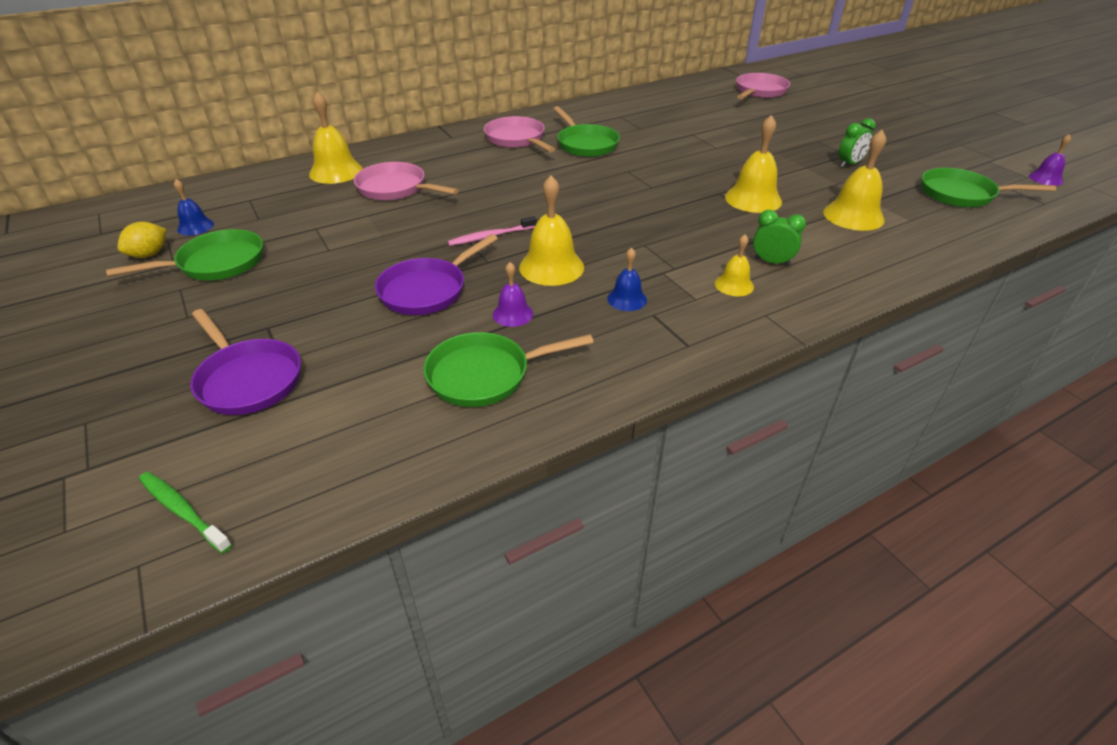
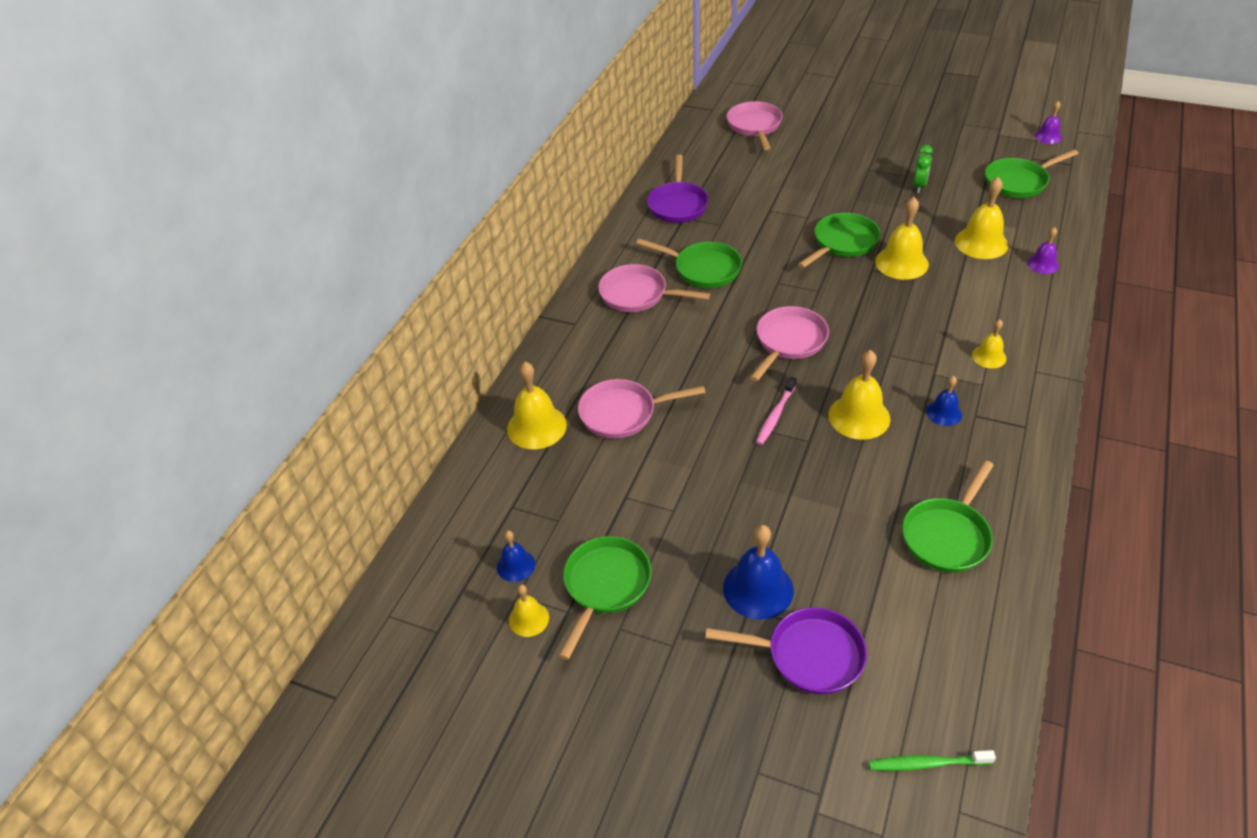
camera: 35 degrees left, 5 degrees up
yellow lemon [117,222,166,258] -> yellow bell [509,584,549,637]
purple pan [375,234,498,315] -> purple pan moved to [647,155,709,223]
purple bell [493,262,533,327] -> purple bell moved to [1027,227,1059,274]
green clock [753,210,806,266] -> none
none -> blue bell [723,525,794,620]
none -> pink pan [750,306,829,381]
none -> green pan [798,213,881,268]

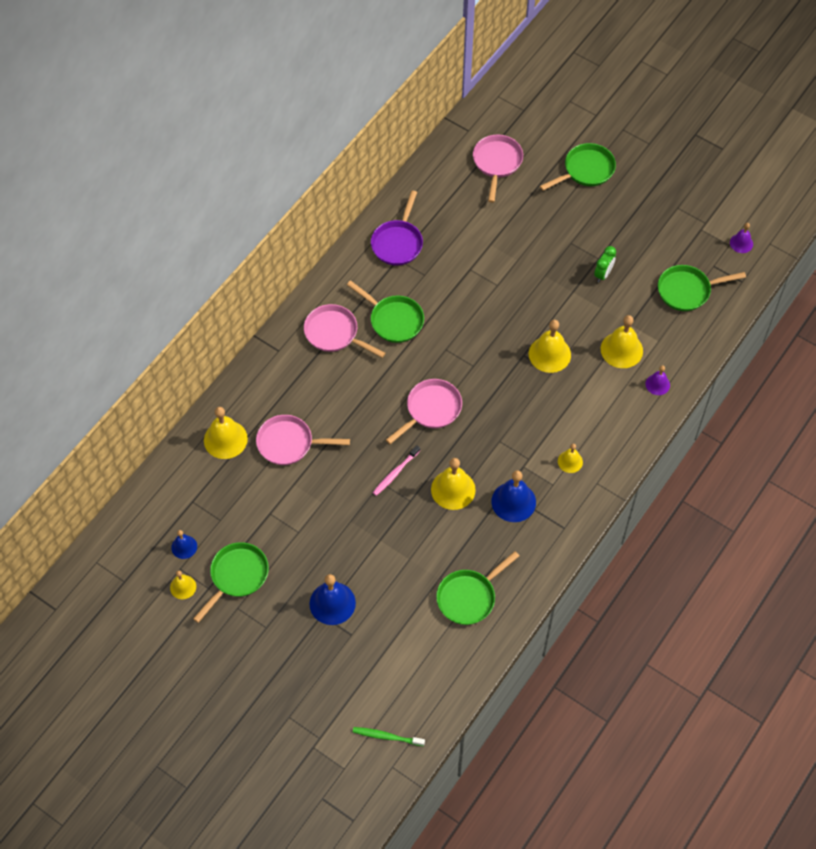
camera: 10 degrees right, 15 degrees up
purple pan [705,607,867,694] -> none
green pan [798,213,881,268] -> green pan moved to [540,143,616,191]
blue bell [926,376,962,426] -> blue bell [491,470,536,522], size x1.75

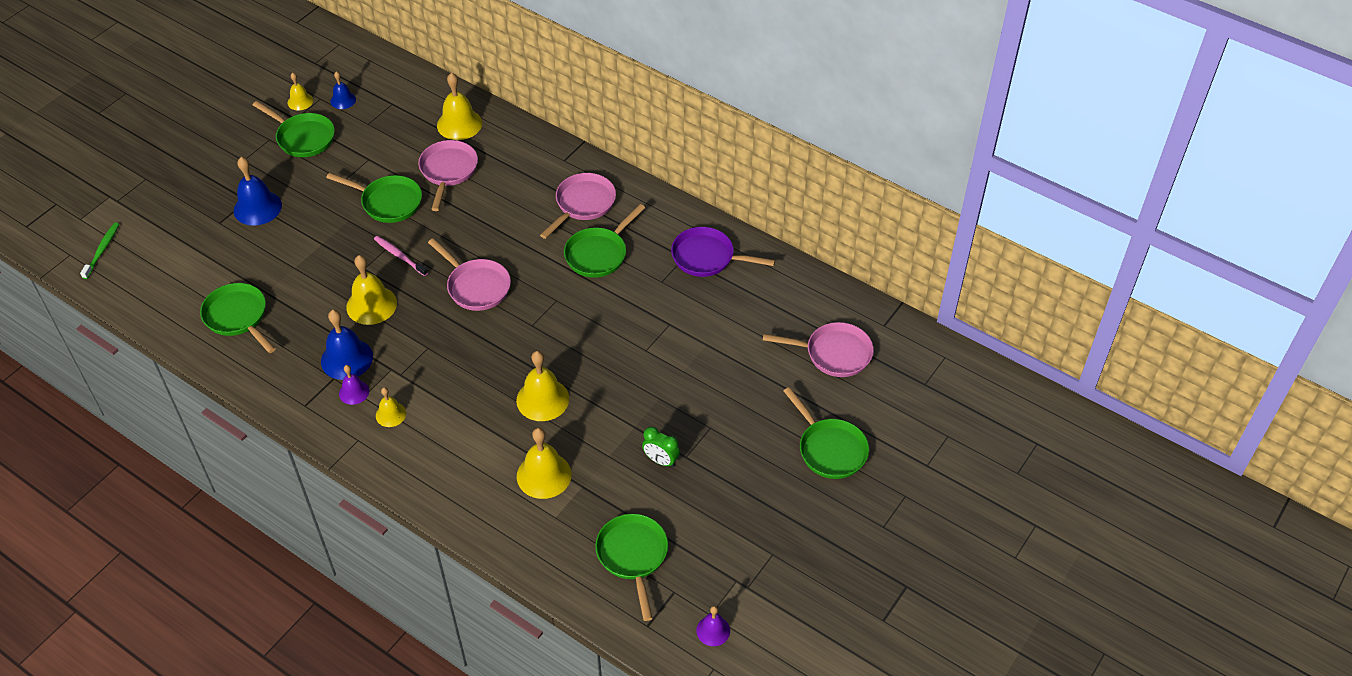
camera: 90 degrees right, 10 degrees down
purple bell [646,365,670,395] -> purple bell moved to [339,365,369,405]
none -> green pan [326,173,422,223]

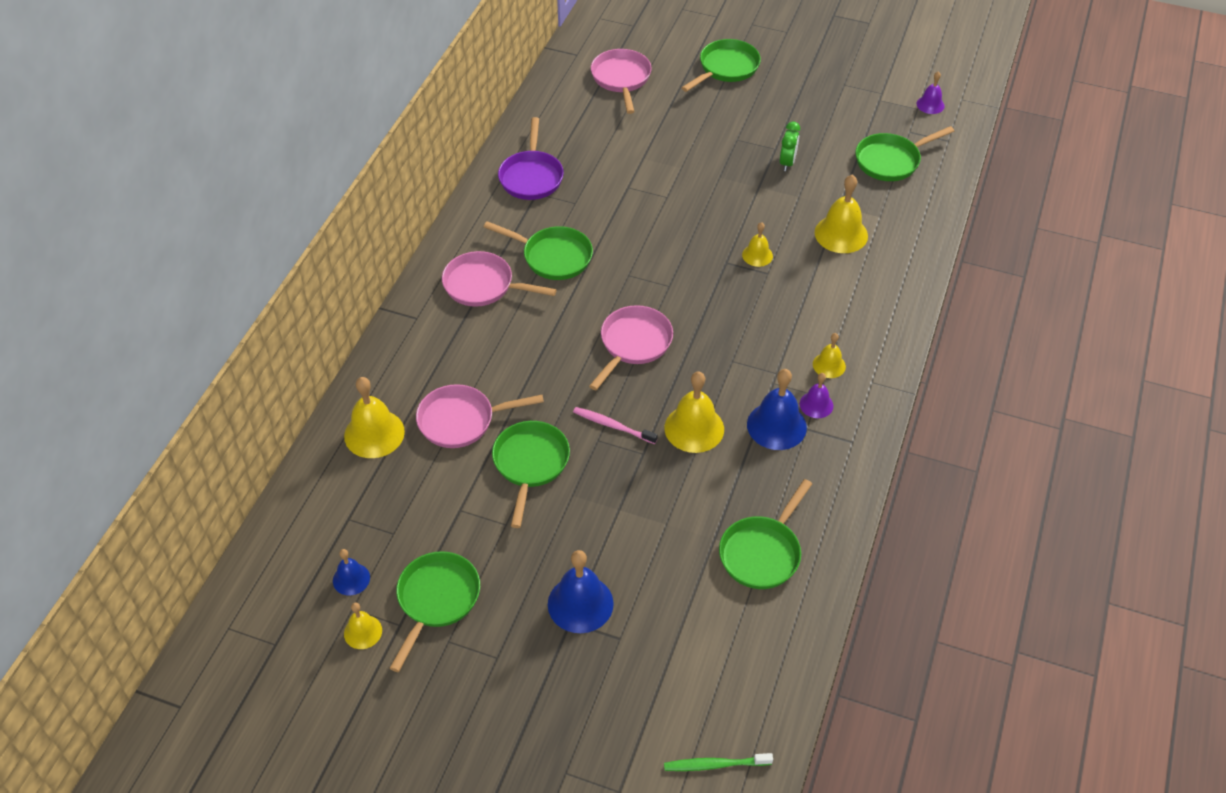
camera: 105 degrees left, 0 degrees up
pink toothbrush [374,236,428,276] -> pink toothbrush turned 90 degrees clockwise [573,407,658,444]
yellow bell [516,351,569,421] -> yellow bell [742,222,773,267], size x0.57

